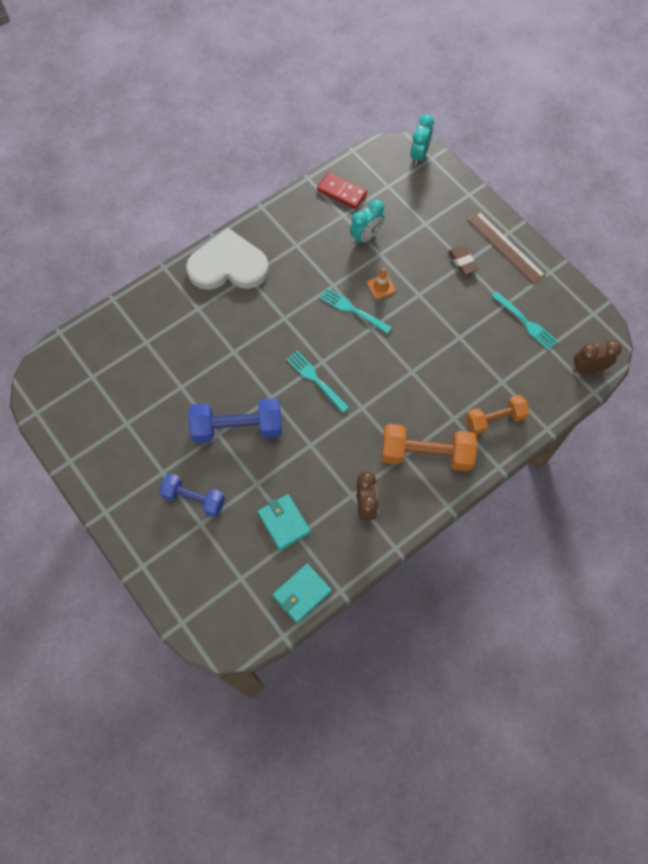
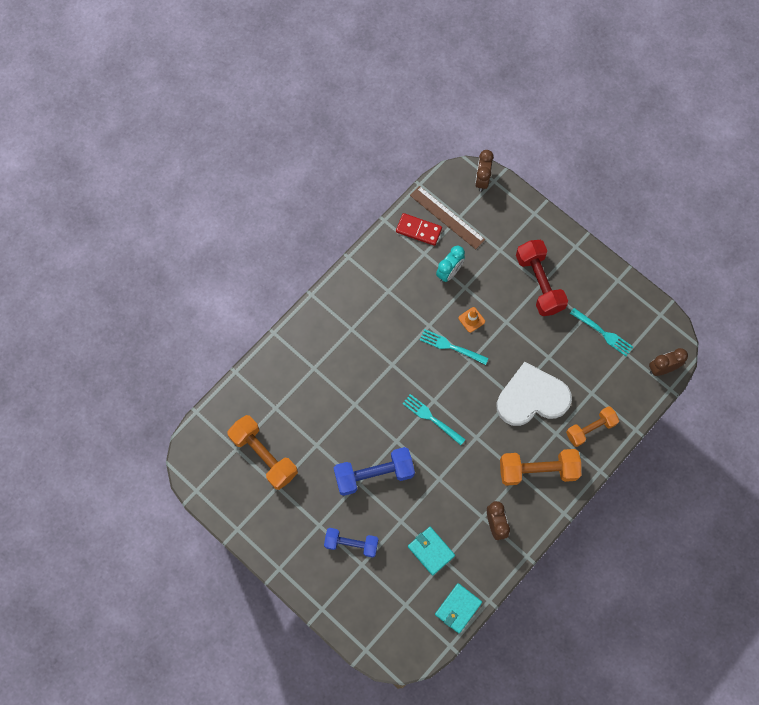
camera: 10 degrees left, 5 degrees up
white heart [186,228,269,290] -> white heart moved to [497,362,572,426]
turquoise clock [410,114,434,166] -> brown clock [475,150,494,192]
brown eraser [448,246,478,275] -> red dumbbell [516,240,568,316]
brown ruler [467,211,546,284] -> brown ruler moved to [410,186,485,249]
none -> orange dumbbell [227,415,298,490]

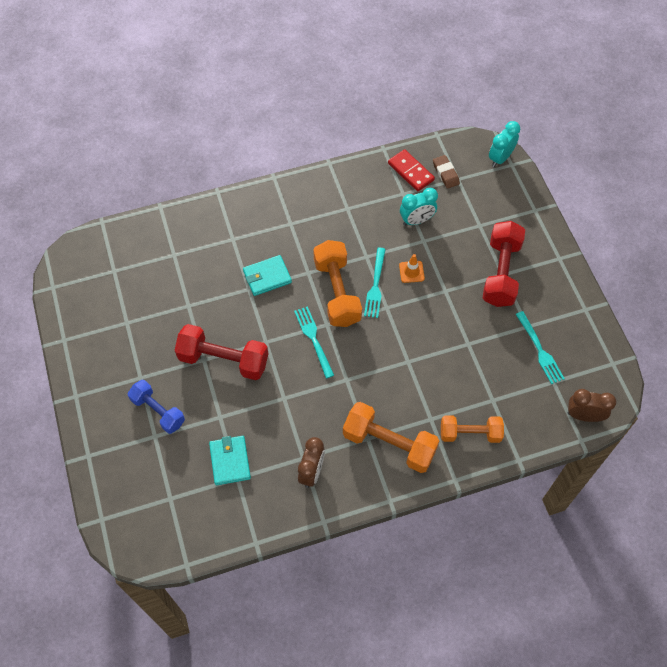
camera: 30 degrees right, 10 degrees down
orange dumbbell [227,415,298,490] -> orange dumbbell moved to [313,240,362,327]
blue dumbbell [334,447,415,496] -> red dumbbell [175,324,268,380]
brown ruler [410,186,485,249] -> brown eraser [433,155,460,189]
turquoise fork [420,329,488,365] -> turquoise fork turned 135 degrees counterclockwise [364,248,386,318]
turquoise wallet [435,583,482,633] -> turquoise wallet moved to [243,255,292,296]
brown clock [475,150,494,192] -> turquoise clock [489,121,520,167]
white heart [497,362,572,426] -> none

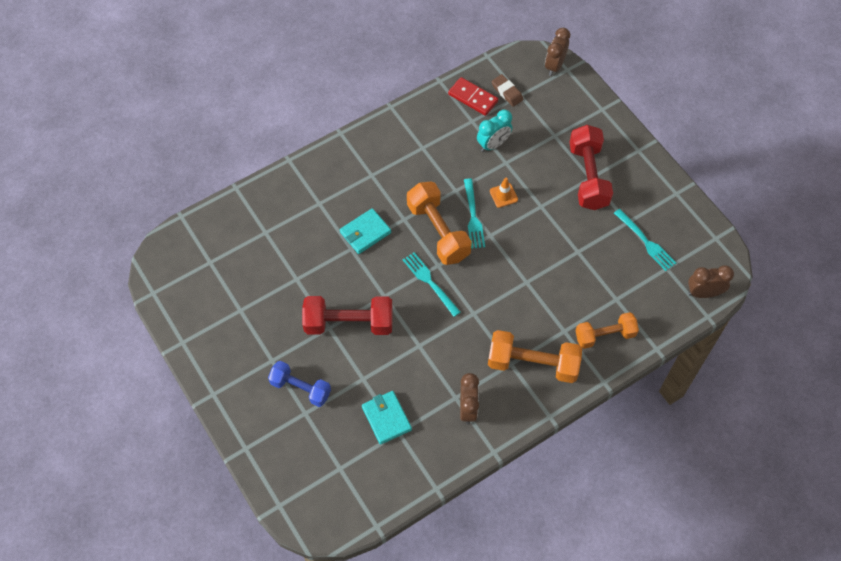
camera: 15 degrees left, 0 degrees up
turquoise clock [489,121,520,167] -> brown clock [545,28,570,76]

